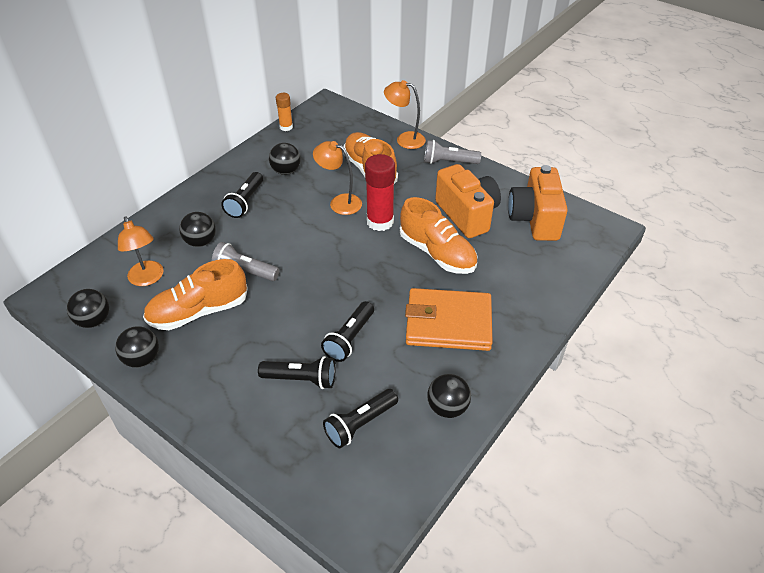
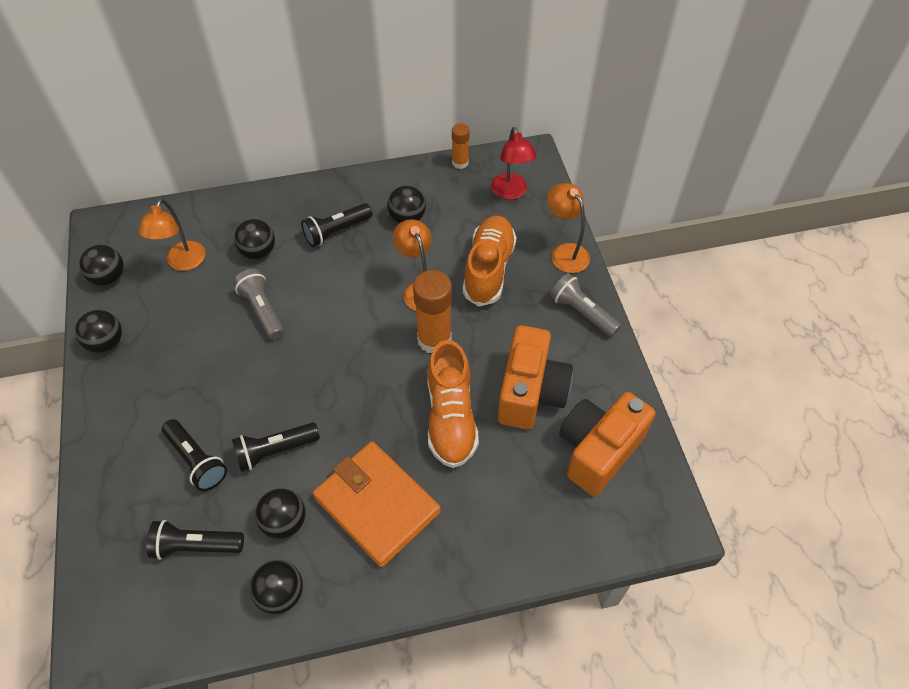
camera: 40 degrees right, 10 degrees up
orange shoe [143,259,248,330] -> none
red glue stick [365,154,395,231] -> orange glue stick [413,270,452,353]
none -> black ball [255,488,305,539]
none -> red lamp [491,127,537,200]

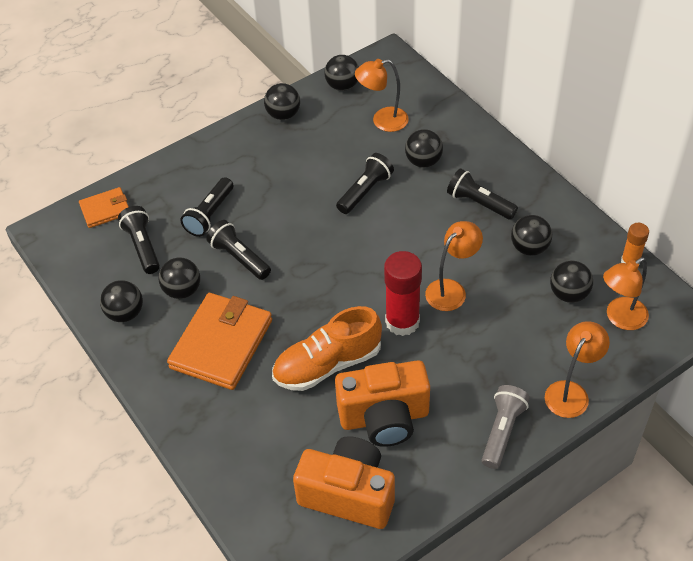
camera: 70 degrees right, 5 degrees down
grey flashlight [233,269,284,340] -> black flashlight [336,153,394,214]
orange glue stick [413,270,452,353] -> red glue stick [384,251,422,336]
orange shoe [462,216,517,307] -> none
red lamp [491,127,537,200] -> orange lamp [603,258,649,330]
none -> orange wallet [79,187,129,228]
none -> black ball [550,261,593,303]

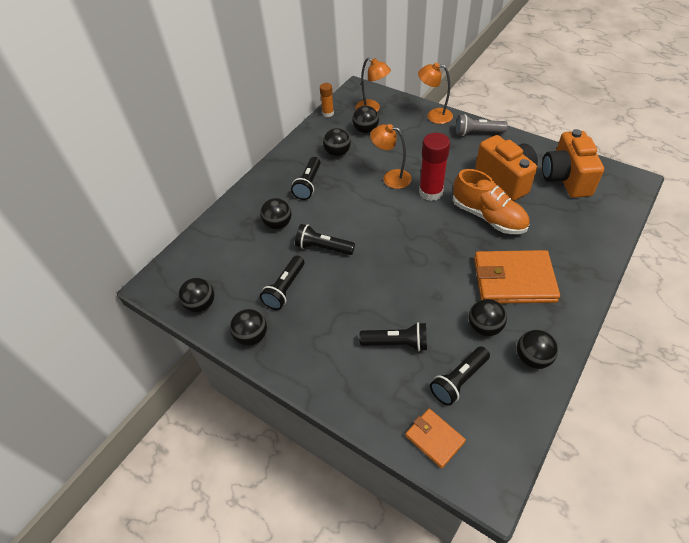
camera: 110 degrees left, 0 degrees up
black flashlight [206,220,271,280] -> black flashlight moved to [260,256,304,310]
orange lamp [355,59,409,132] -> none

